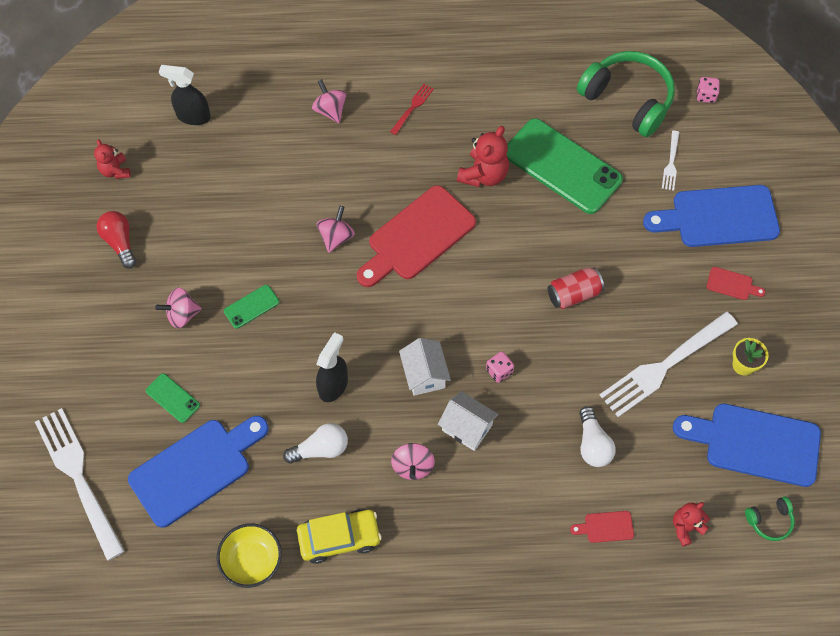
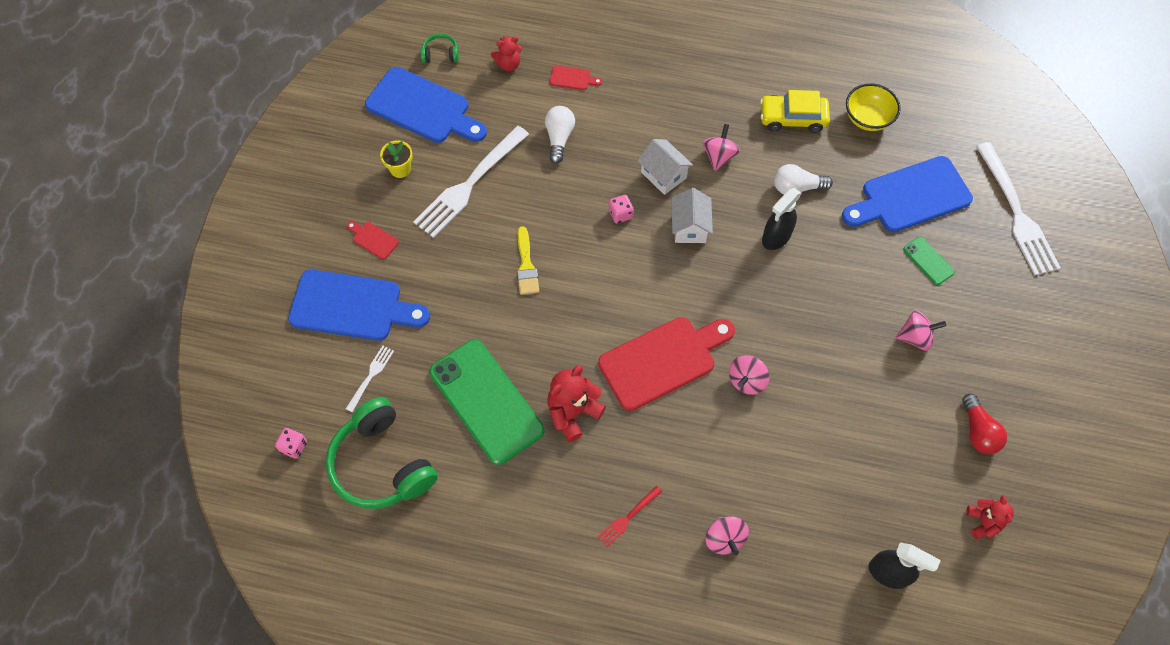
camera: 165 degrees left, 0 degrees up
green phone [224,285,279,329] -> none
red can [548,267,604,309] -> yellow brush [517,226,539,295]
white fork [600,312,738,417] -> white fork turned 150 degrees clockwise [413,126,529,238]

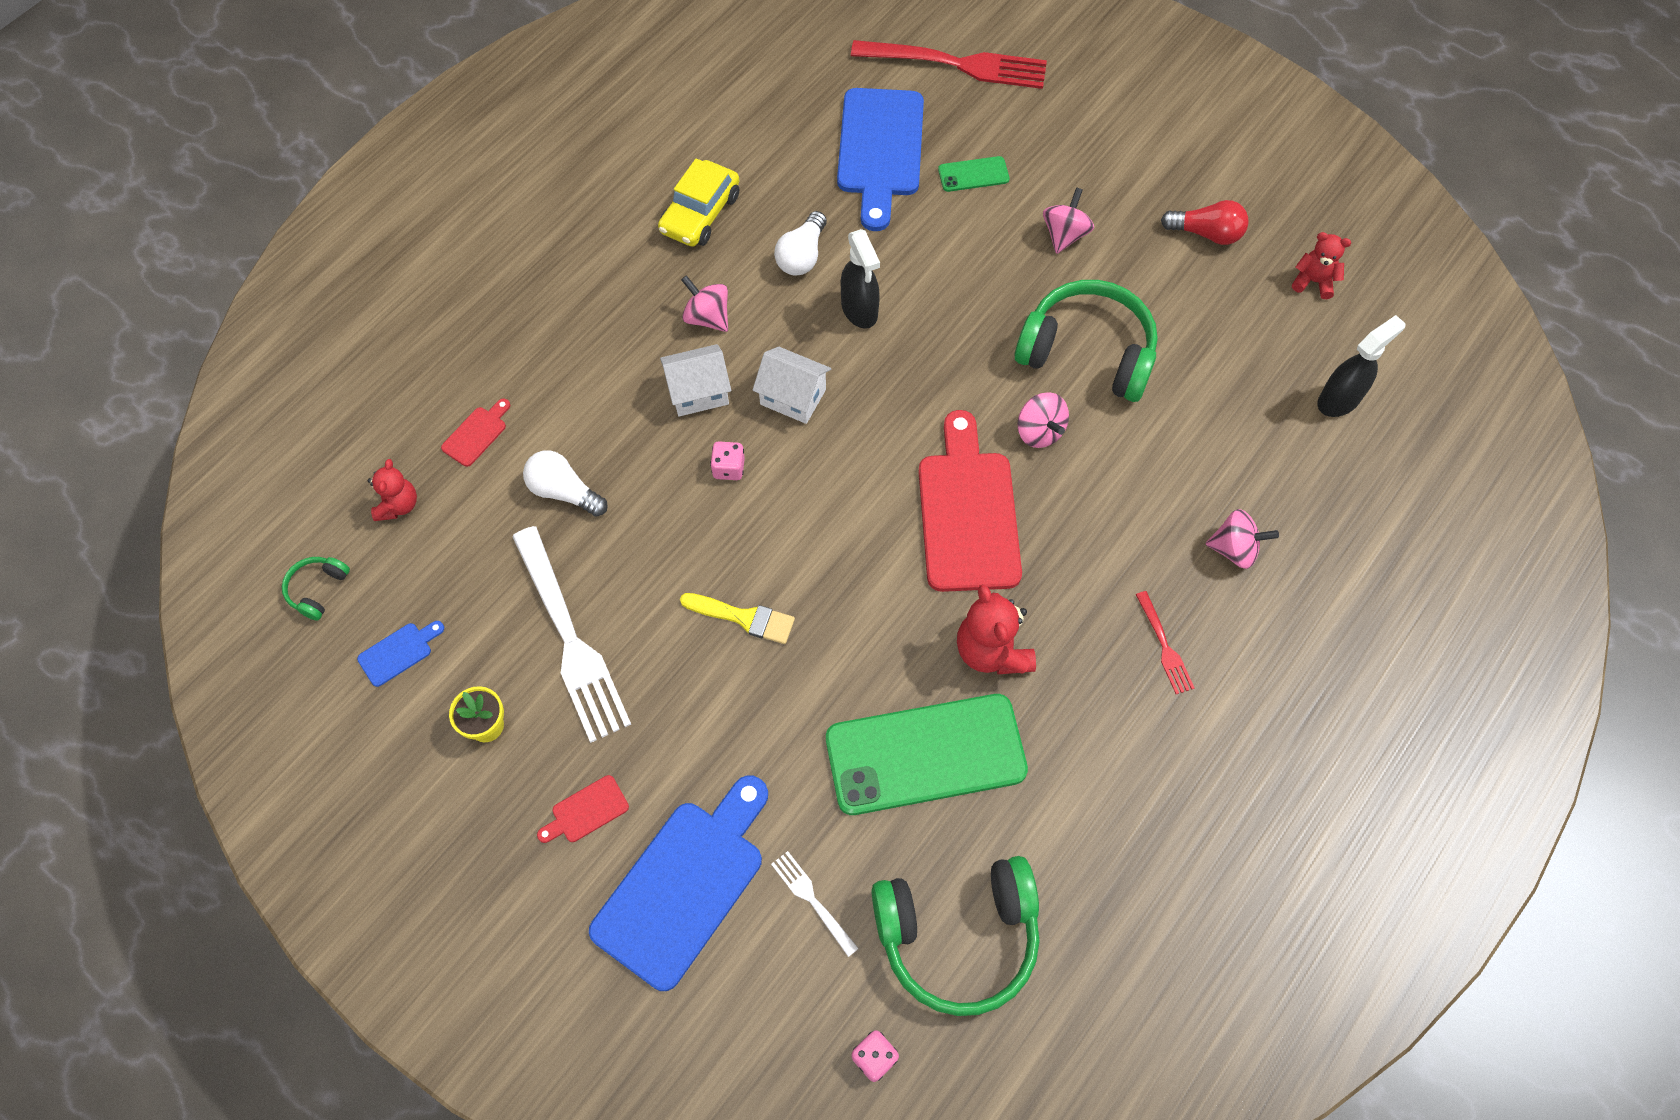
camera: 65 degrees left, 0 degrees up
blue cutting board [365,67,487,143] -> blue cutting board [357,621,444,687], size x0.42
yellow bowl [846,83,901,131] -> none
white fork [976,142,1061,276] -> red fork [851,40,1047,89]
none -> green headphones [1015,280,1158,402]

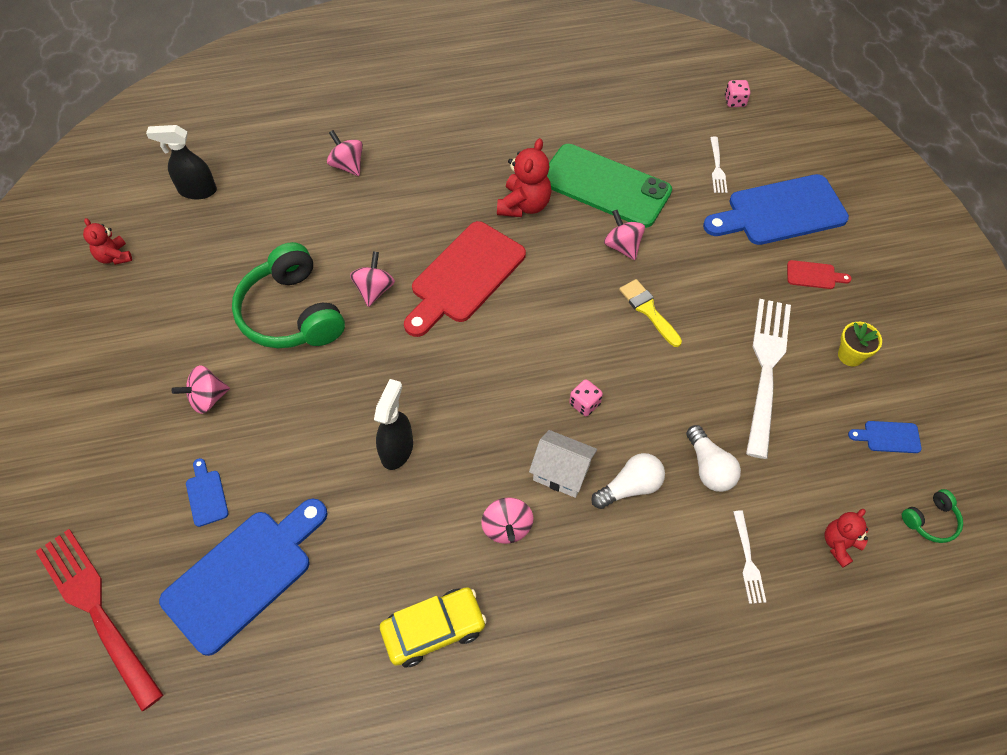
camera: 140 degrees left, 5 degrees down
red cutting board [441,399,510,467] -> white fork [733,511,766,604]
white house [753,347,831,424] -> none
white light bulb [774,211,827,275] -> white light bulb moved to [591,453,665,509]
green headphones [872,856,1040,1016] -> none
green phone [938,156,1010,192] -> blue cutting board [186,458,228,527]
red fork [1136,591,1195,694] -> none
red light bulb [1161,200,1248,245] -> none
none -> pink spinning top [604,210,645,260]

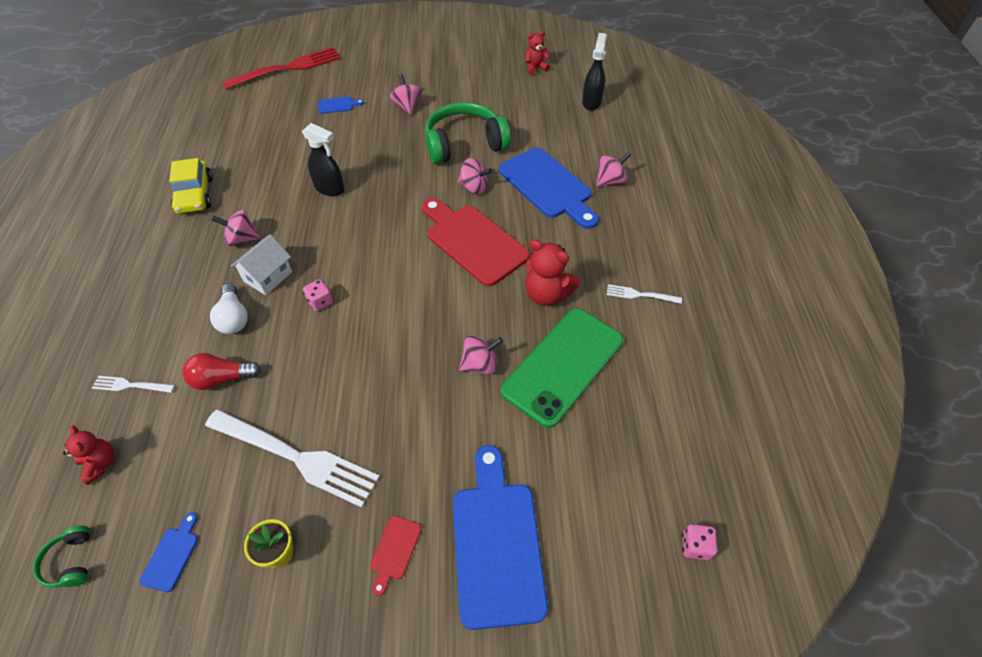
camera: 100 degrees right, 5 degrees down
blue cutting board [159,499,328,656] -> blue cutting board moved to [499,147,599,229]
yellow brush [619,279,682,347] -> none
white light bulb [686,425,741,492] -> red light bulb [183,353,261,390]
white fork [710,137,727,193] -> white fork moved to [607,284,682,304]

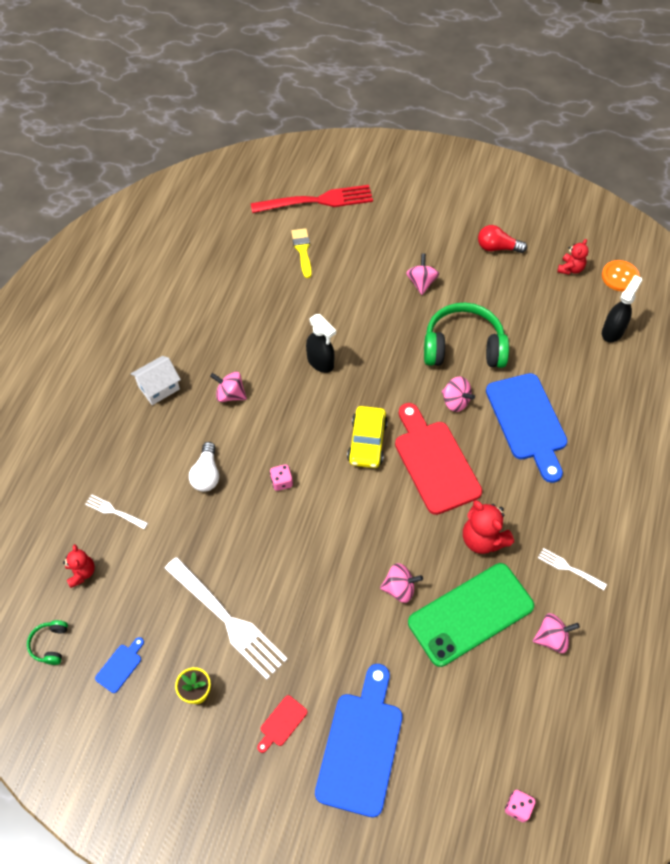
camera: 20 degrees right, 5 degrees up
yellow car [169,158,213,214] -> yellow car moved to [347,406,388,468]
red light bulb [183,353,261,390] -> red light bulb moved to [478,225,527,253]
white house [231,234,292,295] -> white house moved to [131,356,181,405]
blue cutting board [318,96,364,114] -> none
red teddy bear [525,31,550,75] -> red teddy bear turned 120 degrees clockwise [557,239,589,275]
pink spinning top [596,152,631,186] -> pink spinning top moved to [533,613,580,653]
none -> yellow brush [291,228,312,278]
none -> orange button [602,260,640,291]

